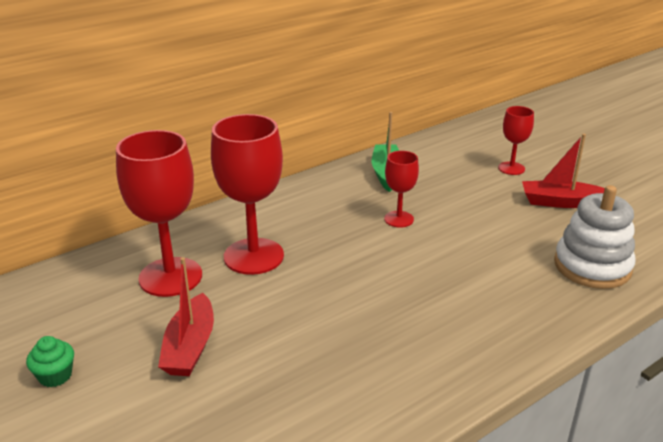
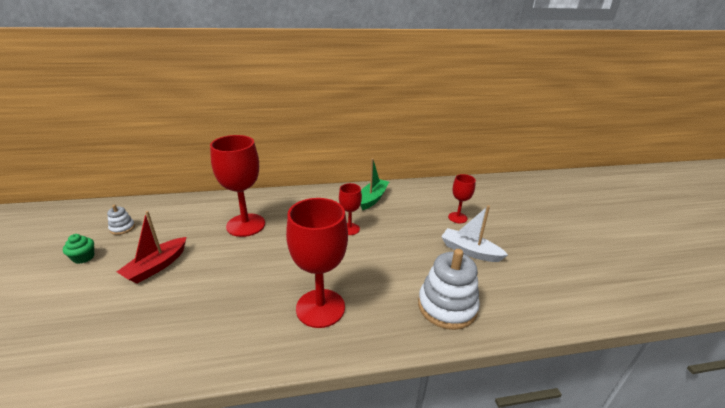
camera: 25 degrees right, 0 degrees up
red goblet [116,130,202,297] -> red goblet moved to [286,198,348,328]
red boat [522,134,605,208] -> white boat [441,205,508,262]
none -> white stacking toy [107,205,135,235]

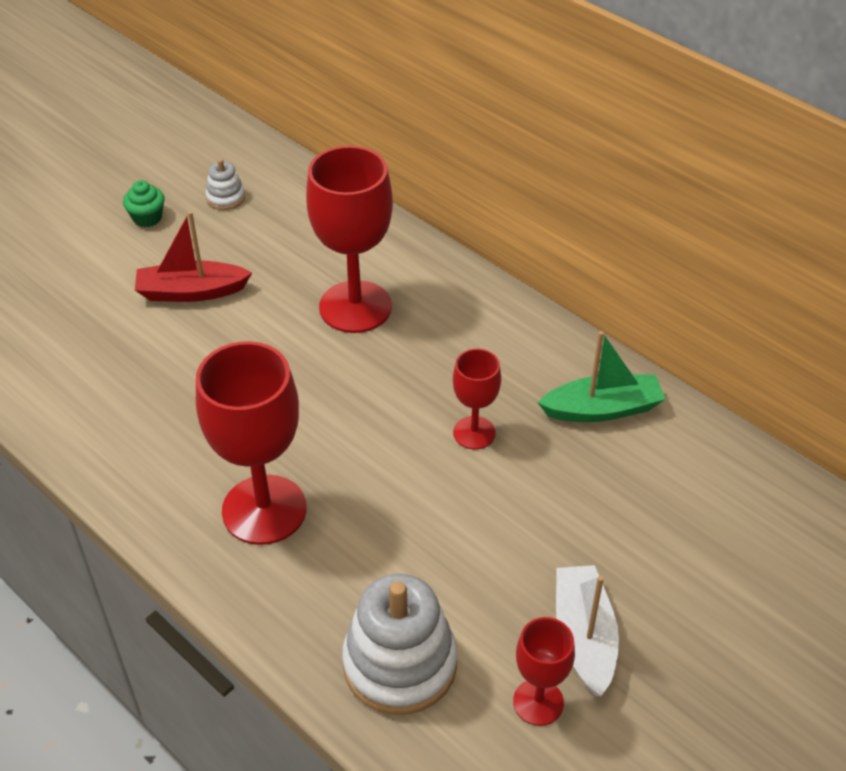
camera: 55 degrees right, 15 degrees up
red goblet [448,174,476,223] -> red goblet moved to [513,617,575,726]

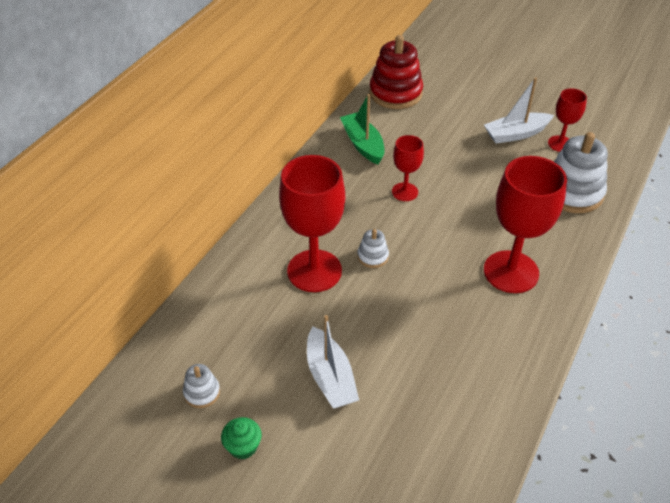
camera: 105 degrees left, 0 degrees up
red boat [135,211,252,302] -> white boat [307,315,359,409]
none -> white stacking toy [357,229,389,268]
none -> red stacking toy [369,35,423,109]

